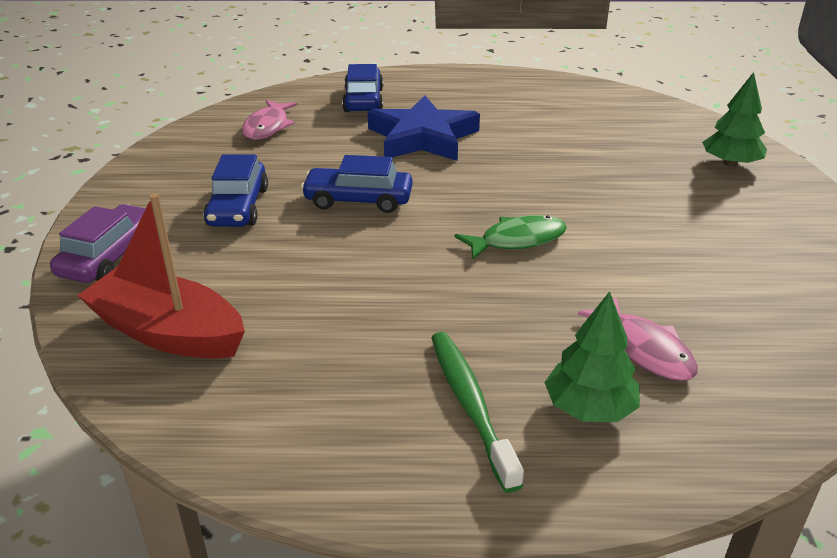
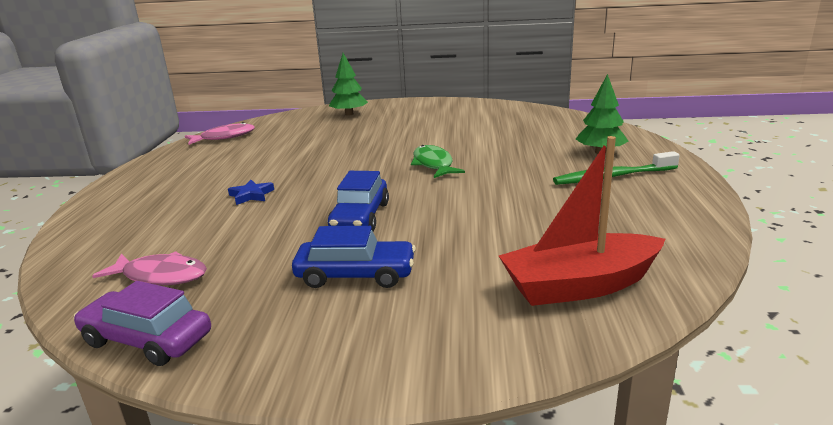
camera: 85 degrees left, 10 degrees down
purple car [50,204,146,283] -> purple car moved to [74,281,211,366]
red boat [77,193,245,359] -> red boat turned 45 degrees clockwise [499,136,665,306]
blue car [342,64,383,112] -> none
blue star [368,95,480,161] -> blue star [228,180,274,205], size x0.42
pink fish [578,297,698,381] -> pink fish moved to [185,122,255,145]

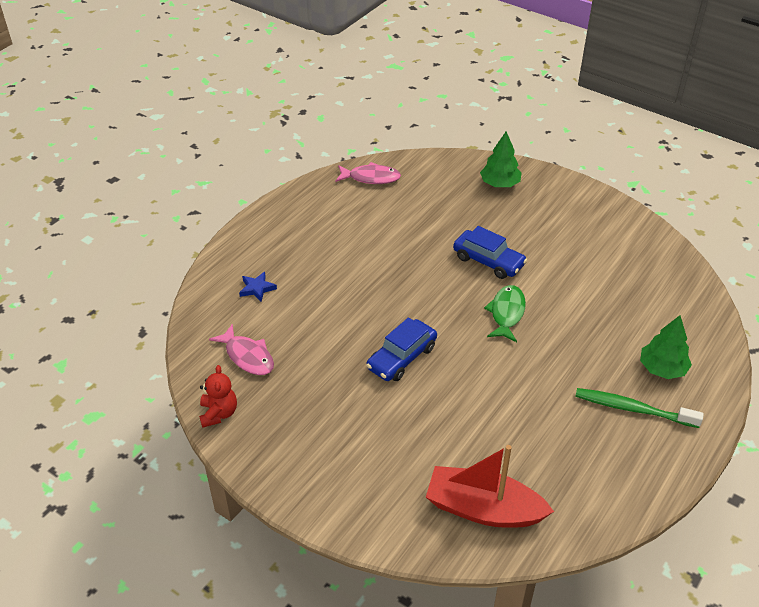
camera: 30 degrees right, 20 degrees up
purple car [74,281,211,366] -> red teddy bear [199,365,237,428]
blue star [228,180,274,205] -> blue star moved to [239,272,277,302]
blue car [292,226,416,288] -> blue car moved to [453,226,527,279]

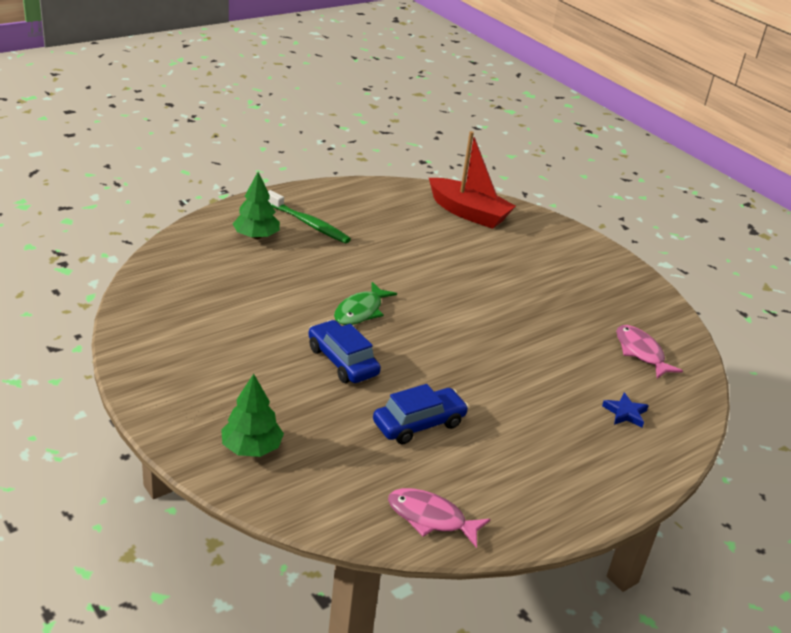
camera: 165 degrees left, 10 degrees down
red teddy bear [199,365,237,428] -> none
blue car [366,317,437,381] -> blue car moved to [373,384,469,444]

